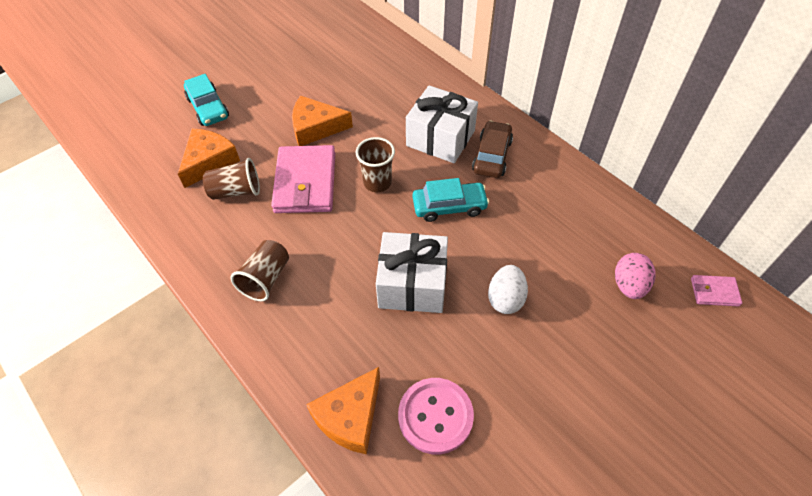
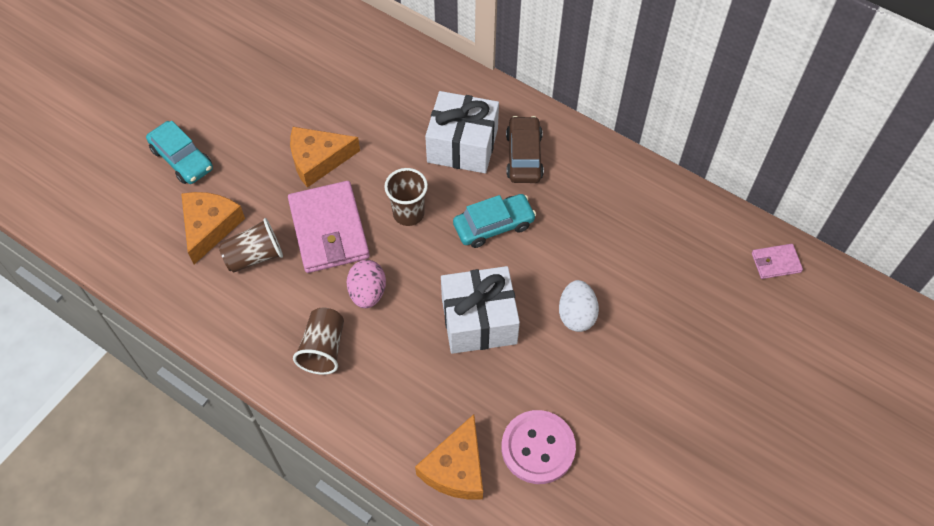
camera: 15 degrees left, 5 degrees up
pink egg [615,253,656,299] -> pink egg moved to [347,260,386,308]

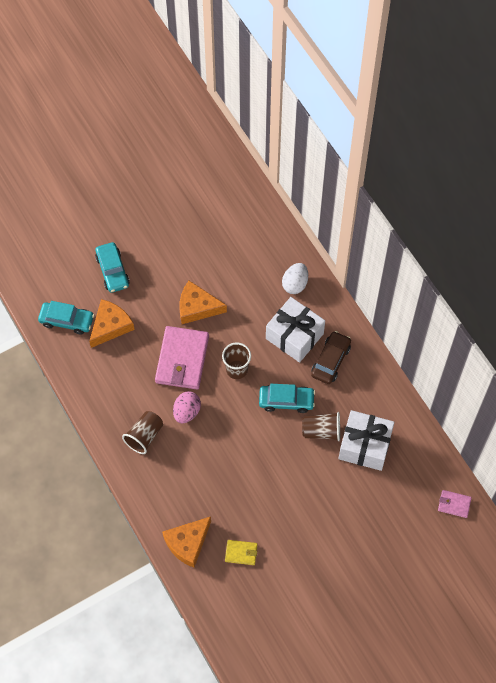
camera: 25 degrees right, 5 degrees up
brown cup [219,218,283,273] -> brown cup moved to [302,412,340,441]
white gift [441,266,520,354] -> white gift moved to [338,410,394,471]
pink button [501,410,576,484] -> yellow wallet [225,540,257,565]
white egg [559,280,599,332] -> white egg moved to [282,263,308,294]
none -> turquoise car [38,301,94,335]

